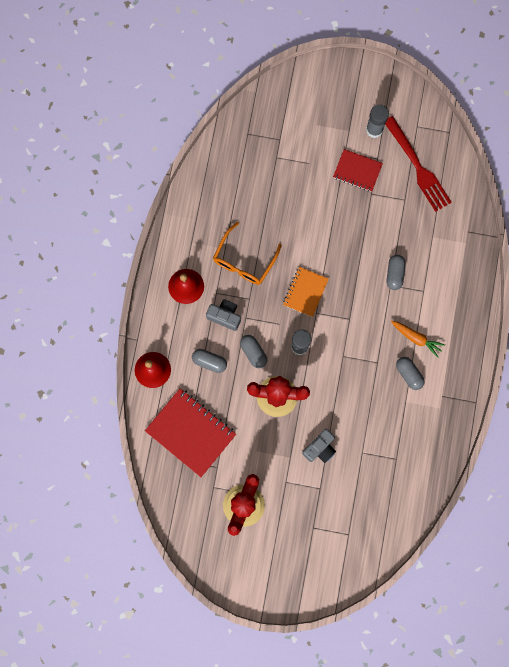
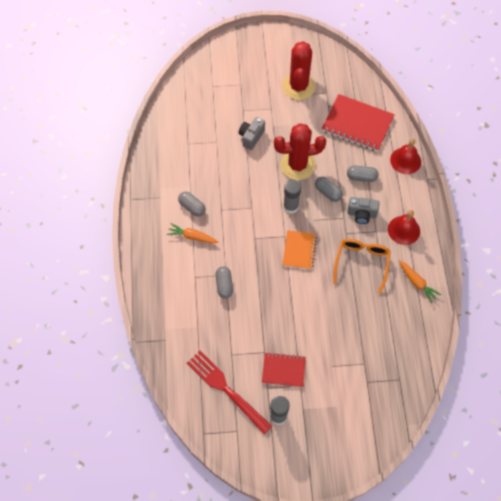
camera: 165 degrees right, 15 degrees down
none -> orange carrot [399,260,441,303]

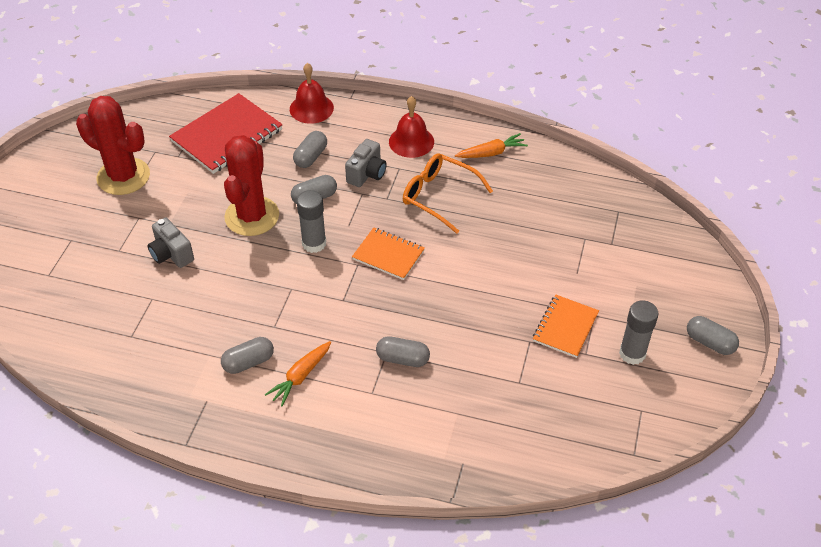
camera: 70 degrees left, 15 degrees down
red fork [187,351,272,434] -> none
red notebook [262,352,306,387] -> orange notebook [533,295,599,358]
none -> grey capsule [687,316,739,355]

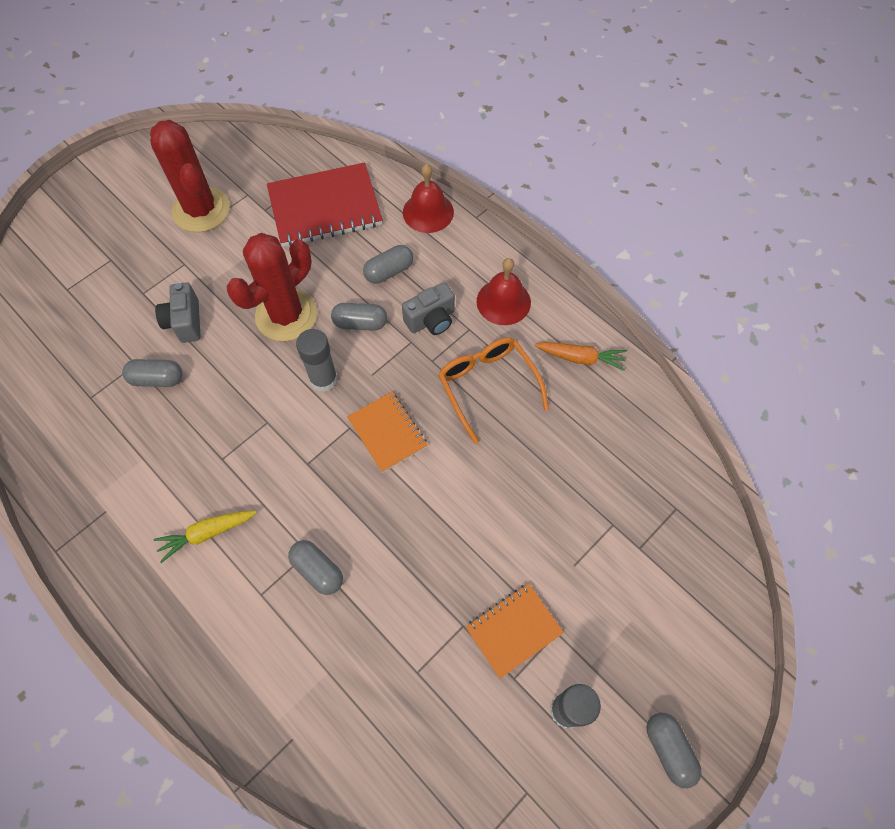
camera: 30 degrees right, 15 degrees up
grey capsule [221,337,274,374] -> grey capsule moved to [122,359,183,387]
orange carrot [264,341,331,406] -> yellow carrot [154,511,257,563]

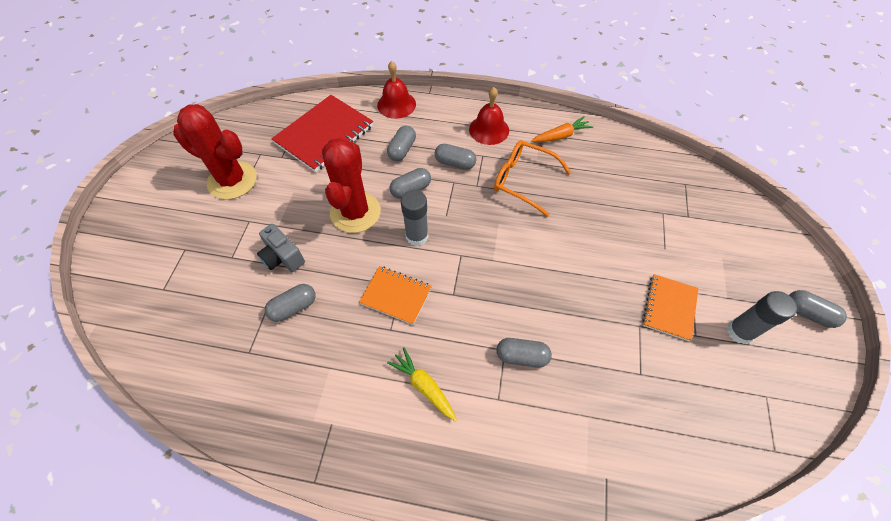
camera: 35 degrees left, 5 degrees down
yellow carrot [154,511,257,563] -> yellow carrot turned 105 degrees clockwise [387,347,457,421]
orange notebook [347,392,428,473] -> orange notebook moved to [359,266,432,325]
grey camera [402,282,455,335] -> grey capsule [435,144,476,170]

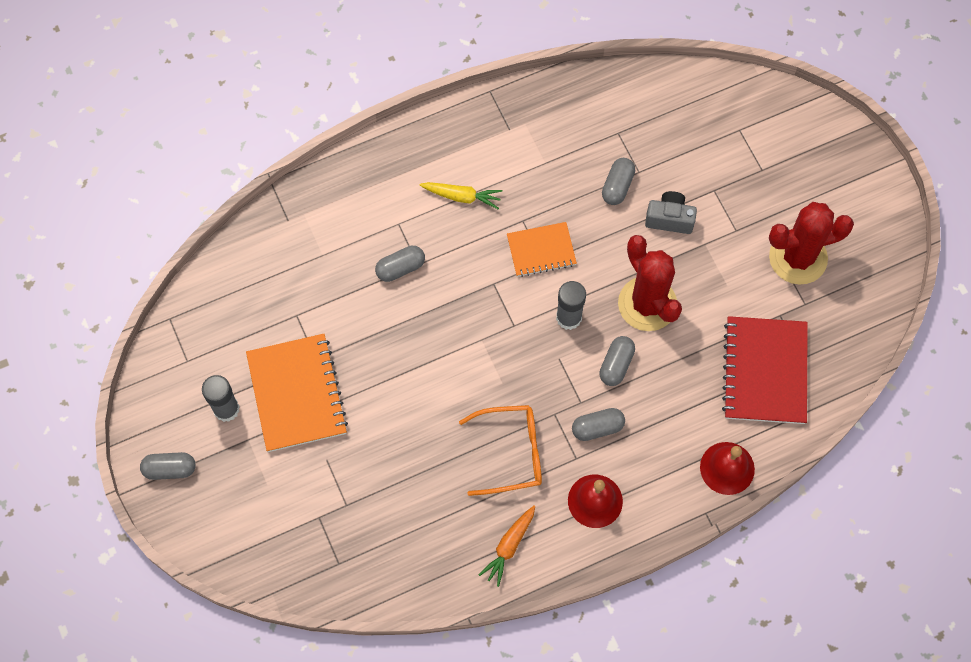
camera: 145 degrees right, 10 degrees up
grey capsule [387,125,416,161] -> none
orange notebook [642,274,699,341] -> orange notebook [246,334,348,452], size x1.69

